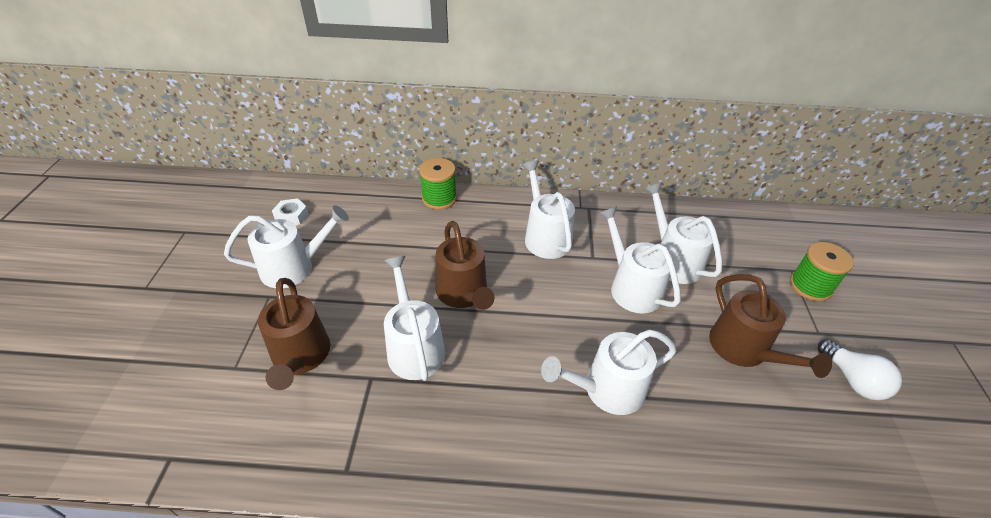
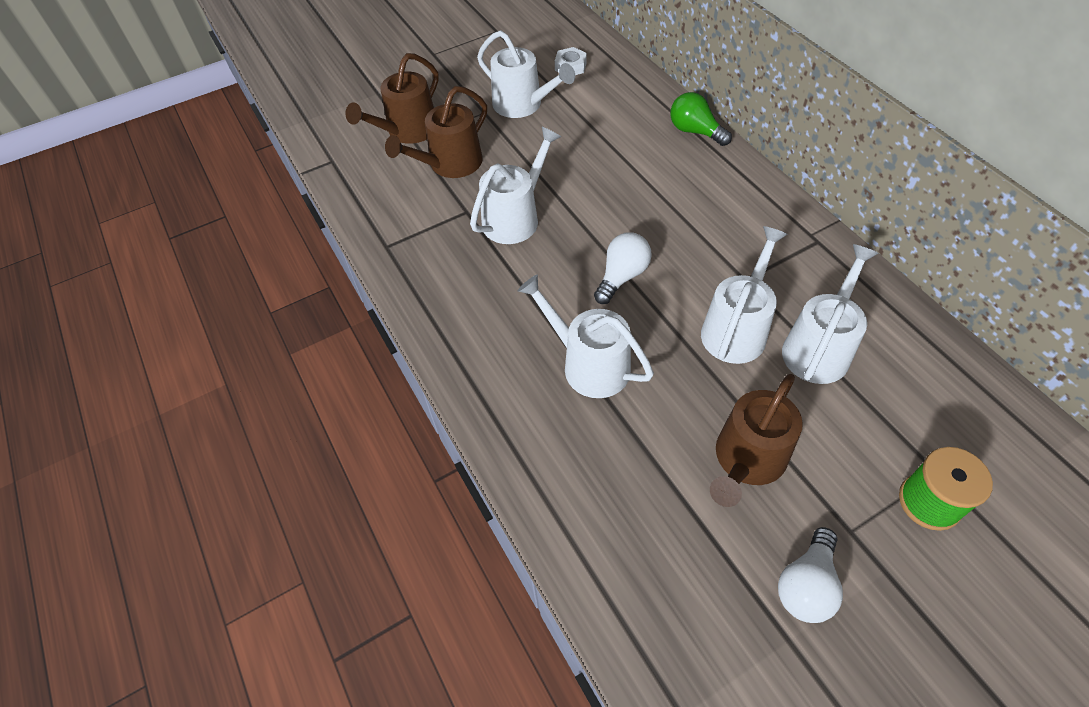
camera: 60 degrees right, 10 degrees up
green spool [419,158,457,210] -> green light bulb [671,92,732,146]
brown watering can [435,221,494,310] -> brown watering can moved to [345,53,439,144]
white watering can [522,160,575,259] -> none
none -> white light bulb [594,232,652,304]

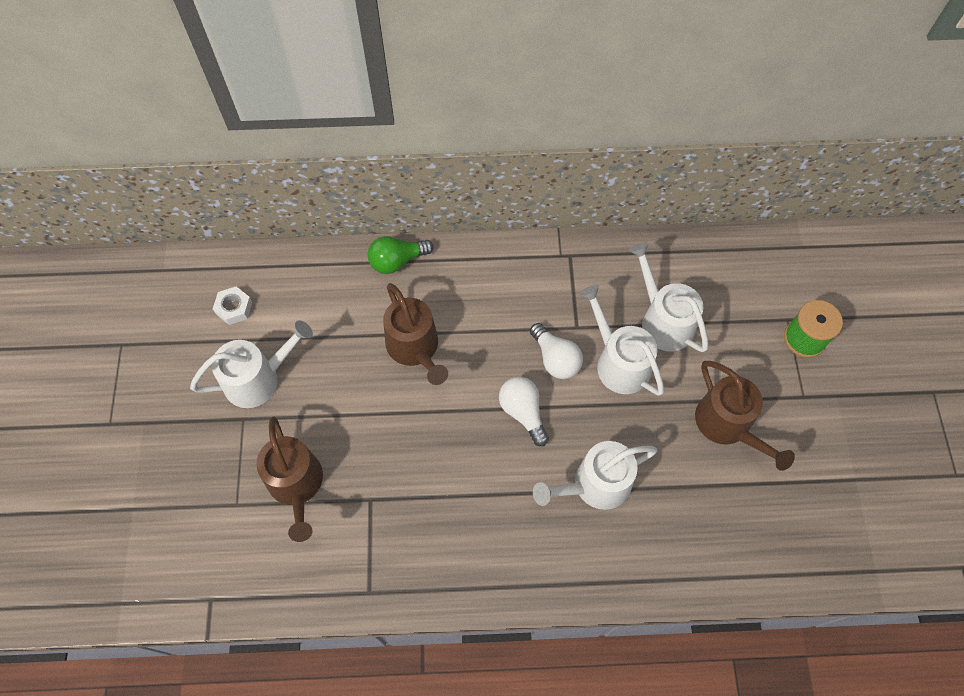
camera: 65 degrees left, 10 degrees up
brown watering can [345,53,439,144] -> brown watering can moved to [383,283,448,385]
white watering can [470,127,561,244] -> none
white light bulb [778,527,843,623] -> white light bulb moved to [530,323,583,379]

